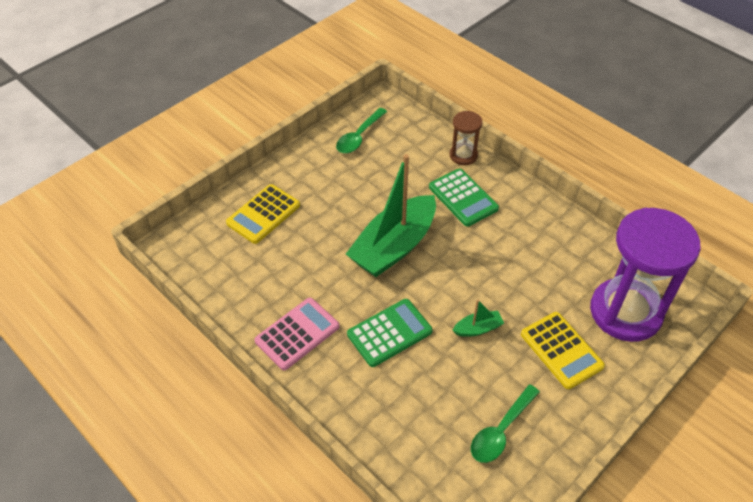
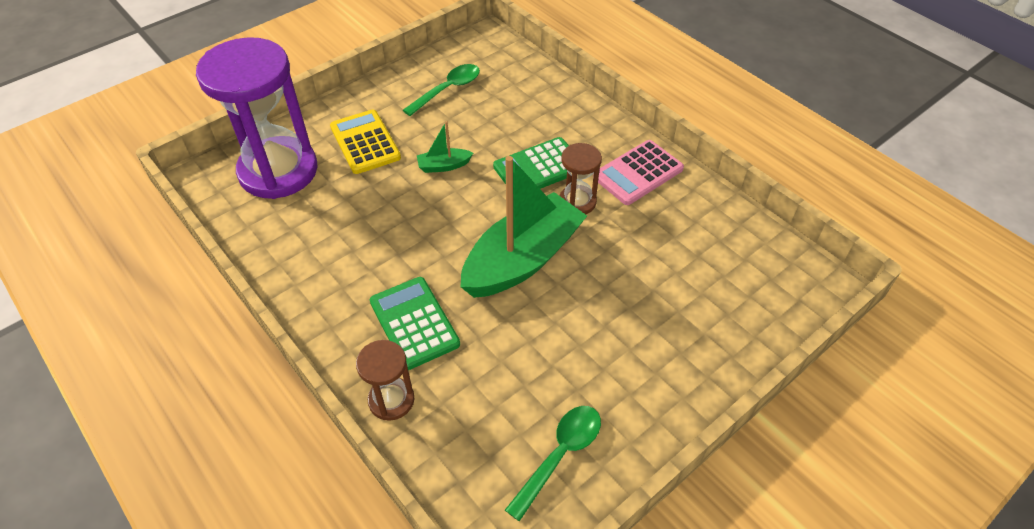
camera: 175 degrees left, 0 degrees up
yellow calculator [226,184,300,244] -> none
none -> brown hourglass [559,143,602,214]

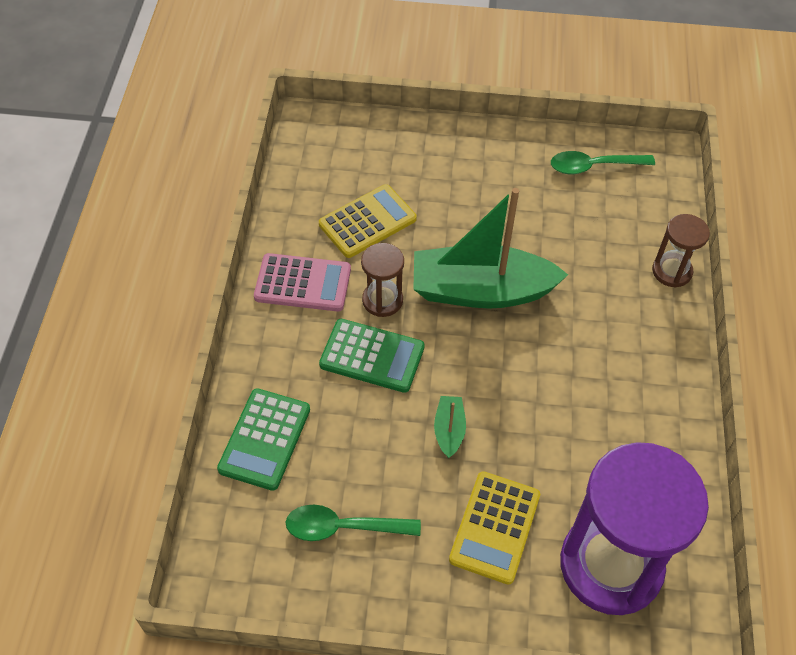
camera: 135 degrees left, 5 degrees up
green calculator [370,277,460,370] -> green calculator moved to [217,388,310,491]
green boat [417,121,473,173] -> green boat turned 120 degrees counterclockwise [434,396,466,458]
none -> yellow calculator [319,184,417,258]

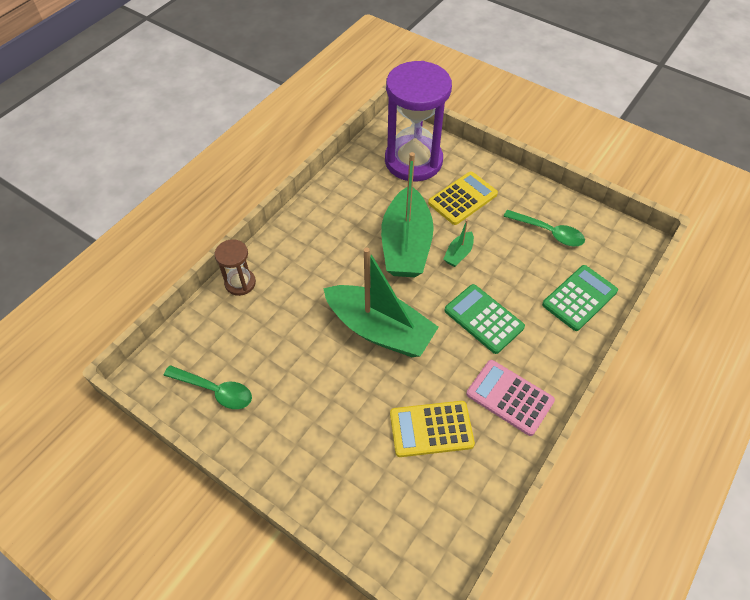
camera: 150 degrees left, 0 degrees up
brown hourglass [361,243,404,317] -> none
none -> green boat [381,152,434,277]

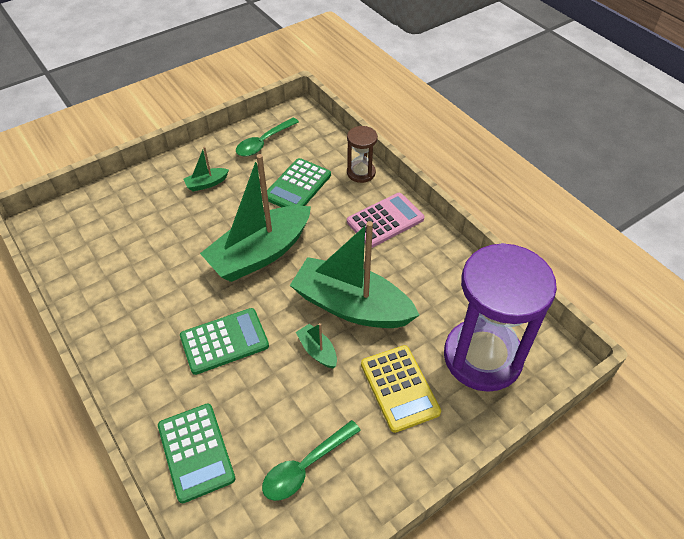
camera: 110 degrees right, 5 degrees down
yellow calculator [390,401,475,457] -> none
pink calculator [466,360,555,436] -> pink calculator moved to [347,193,424,248]
none -> green boat [184,146,229,191]
none -> green calculator [267,158,331,207]

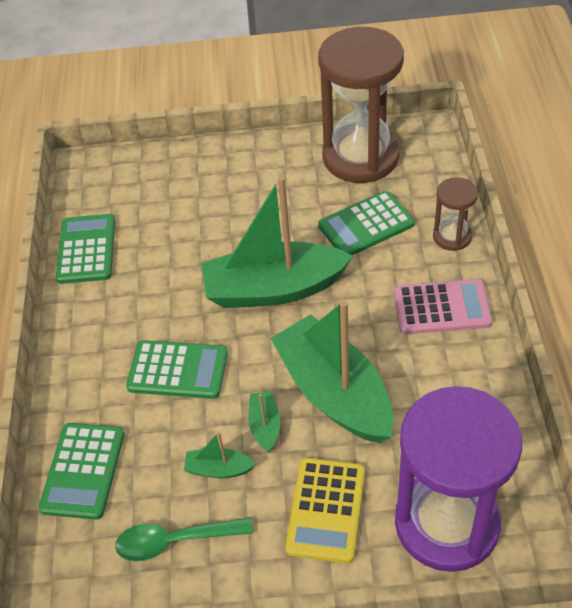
camera: 35 degrees right, 0 degrees up
green boat [184,146,229,191] -> green boat moved to [184,432,255,478]
green spoon [236,118,299,157] -> brown hourglass [318,27,404,183]
none -> green calculator [56,214,115,284]

